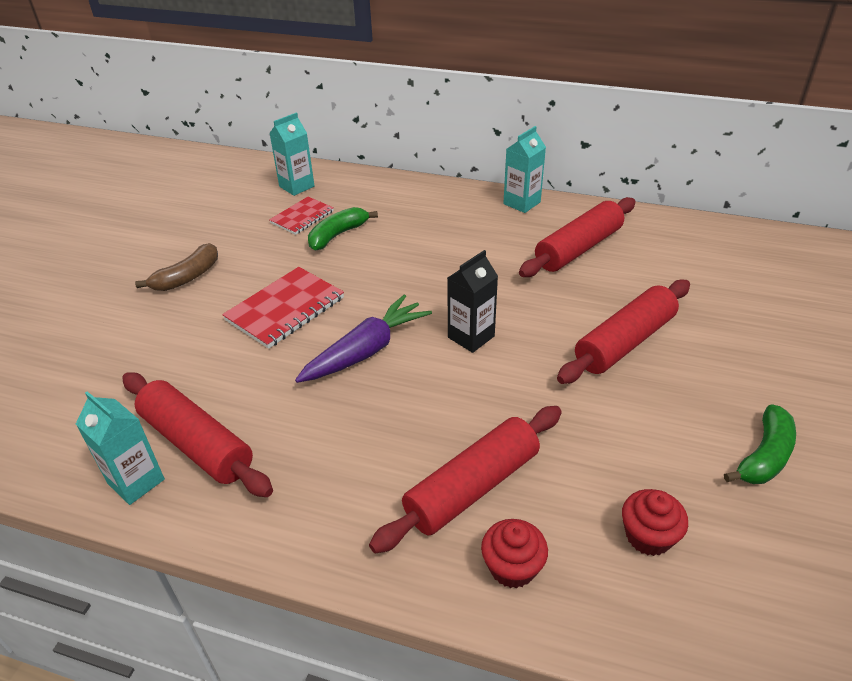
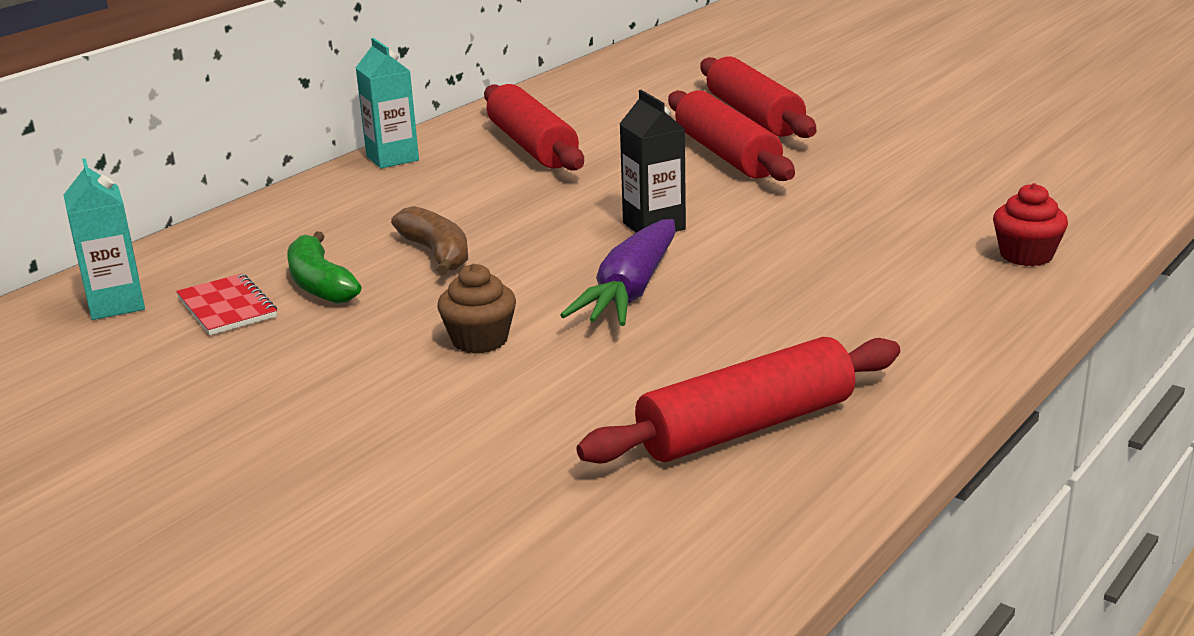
camera: 70 degrees left, 15 degrees down
turquoise carton [76,391,165,505] -> none
brown banana [135,243,218,291] -> brown banana moved to [391,206,468,275]
red notebook [222,267,344,349] -> brown cupcake [437,264,516,354]
purple carrot [295,295,432,383] -> purple carrot turned 135 degrees counterclockwise [560,219,675,326]
red rolling pin [369,406,562,554] -> red rolling pin moved to [700,56,817,138]
red cupcake [622,489,688,556] -> none
green banana [724,404,796,484] -> none

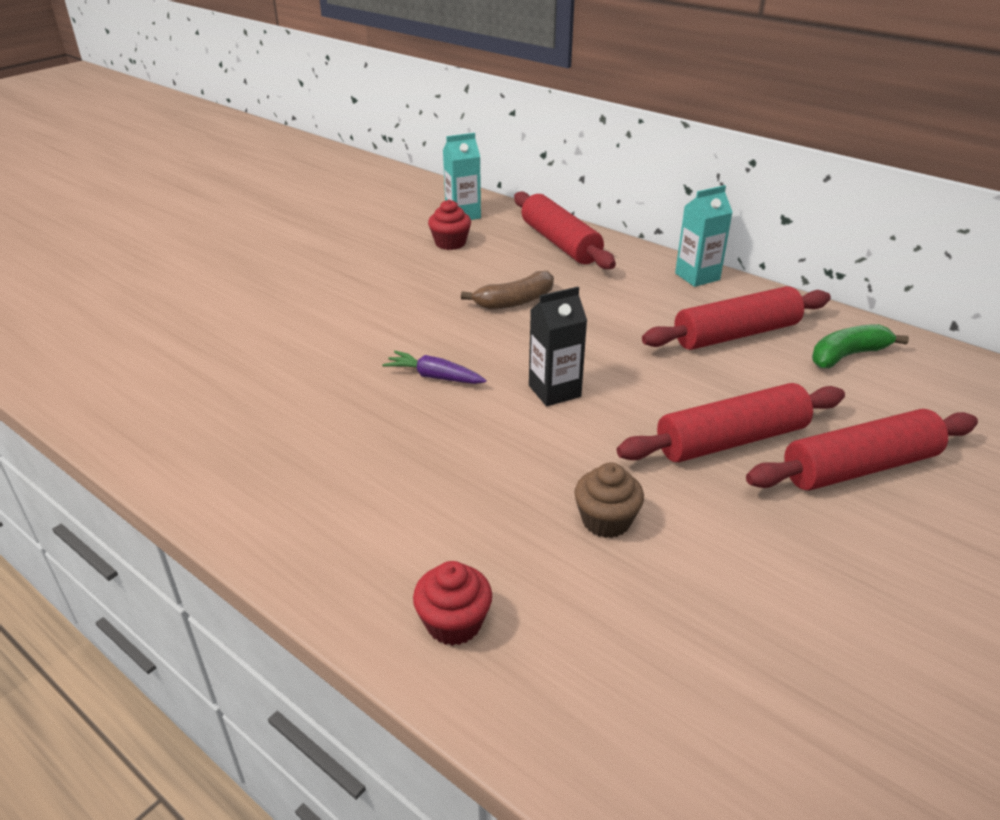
camera: 90 degrees right, 10 degrees up
red notebook [176,274,277,335] -> red cupcake [428,200,471,250]
green banana [287,232,361,304] -> green banana moved to [812,324,909,368]
brown cupcake [437,264,516,354] -> brown cupcake moved to [574,462,644,538]
purple carrot [560,219,675,326] -> purple carrot [383,351,487,384], size x0.60
red rolling pin [576,337,900,464] -> red rolling pin moved to [514,192,616,269]

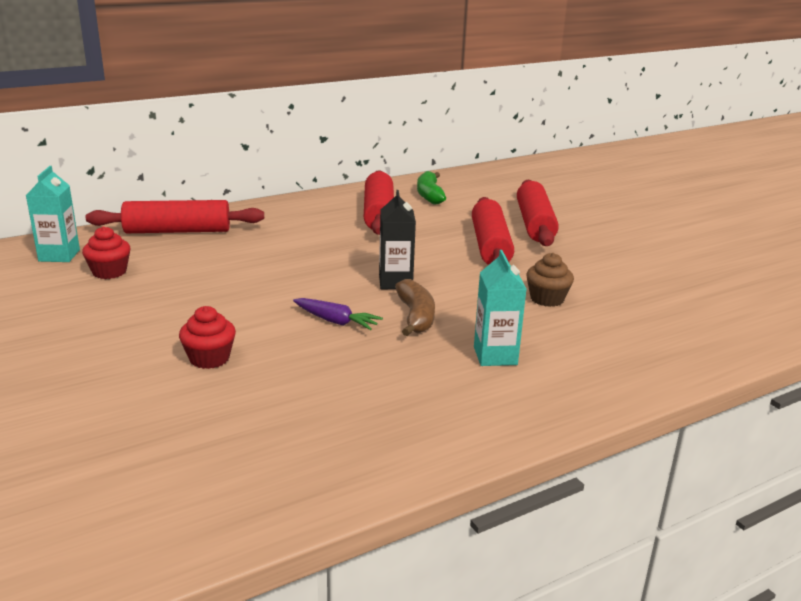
camera: 70 degrees left, 10 degrees down
purple carrot [383,351,487,384] -> purple carrot turned 105 degrees counterclockwise [293,298,383,330]
red cupcake [413,561,492,646] -> red cupcake moved to [179,306,236,369]
brown banana [461,271,554,310] -> brown banana moved to [395,279,435,336]
turquoise carton [675,185,733,287] -> turquoise carton moved to [474,250,526,366]

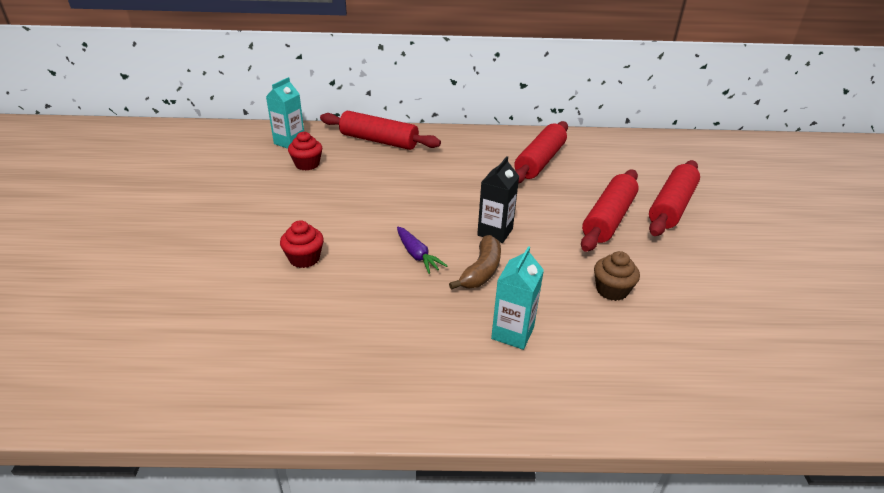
camera: 30 degrees right, 10 degrees up
green banana [417,171,446,204] -> none

